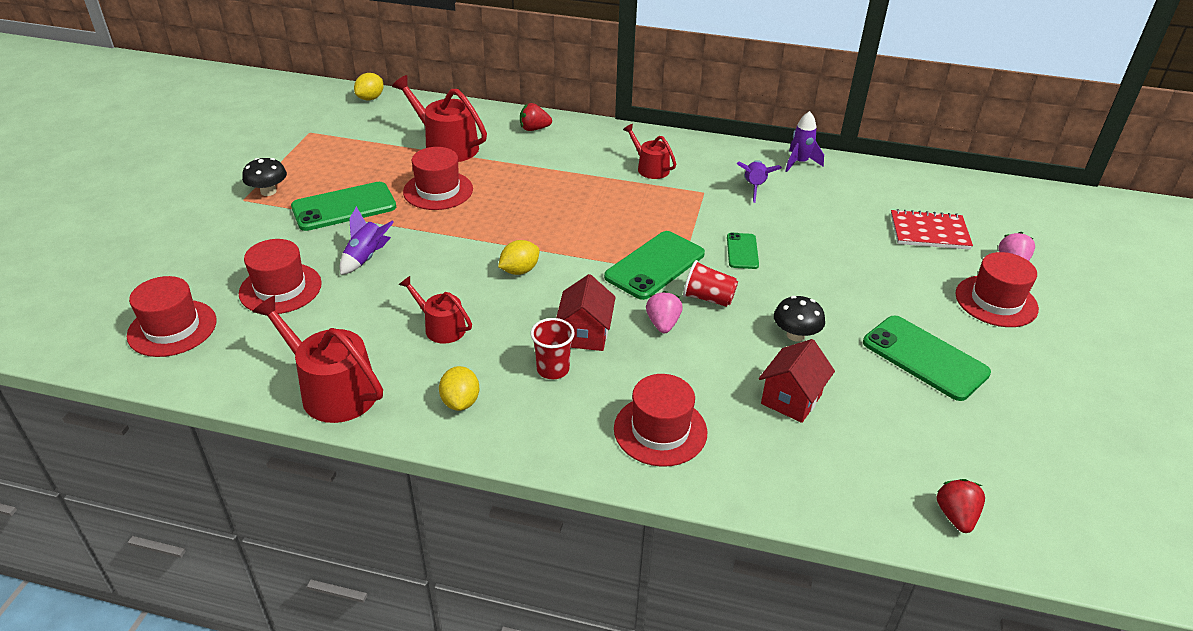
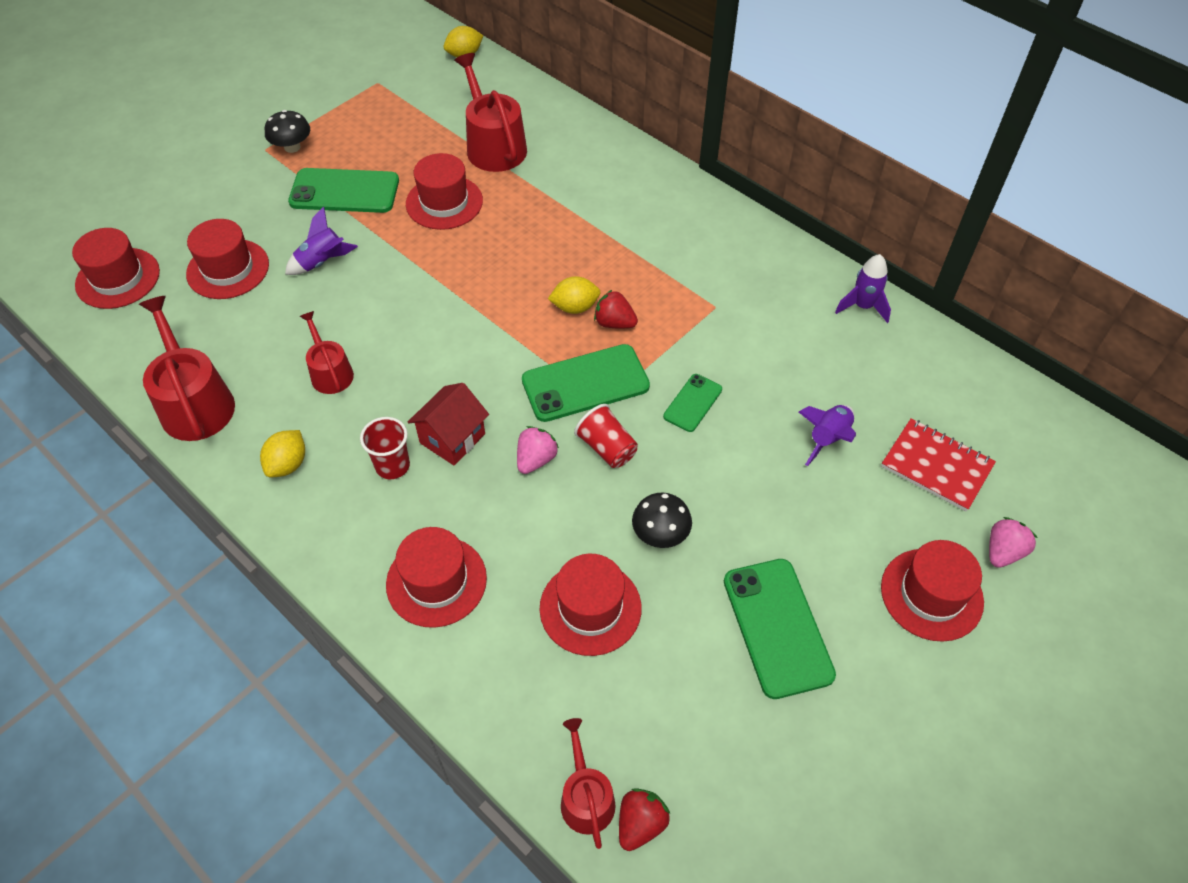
camera: 30 degrees right, 15 degrees up
yellow lemon [498,240,540,275] -> yellow lemon moved to [548,276,601,314]
red strawberry [520,103,552,131] -> red strawberry moved to [594,290,638,328]
red watering can [623,124,676,179] -> red watering can moved to [561,718,615,849]
purple rocket [737,160,782,203] -> purple rocket moved to [799,405,856,466]
red house [759,339,835,423] -> red hat [540,554,642,656]

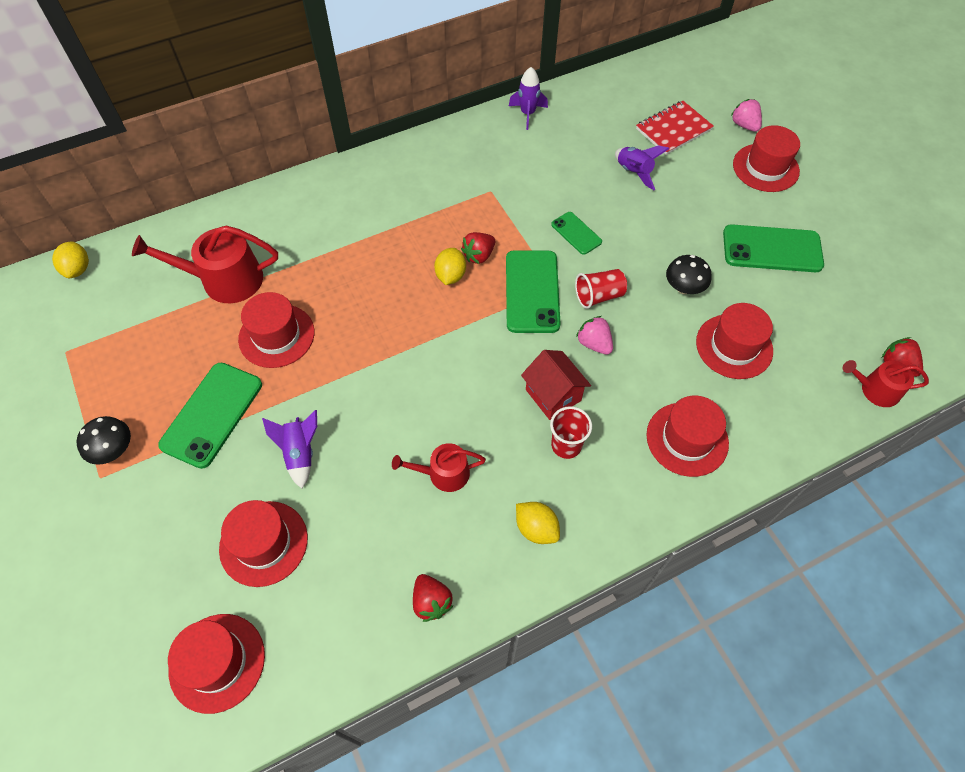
camera: 70 degrees left, 5 degrees up
red watering can [139,296,235,441] -> red strawberry [413,574,453,622]

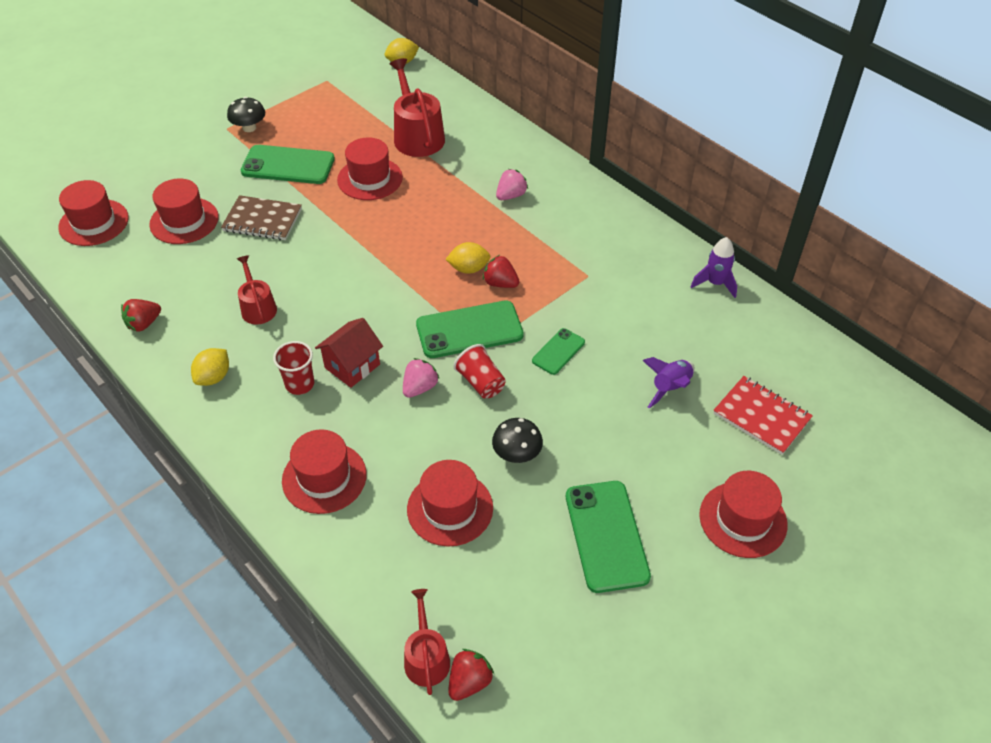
camera: 75 degrees right, 10 degrees down
purple rocket [262,410,317,489] -> brown notebook [221,195,302,240]
pink strawberry [731,99,762,132] -> pink strawberry moved to [496,169,528,200]

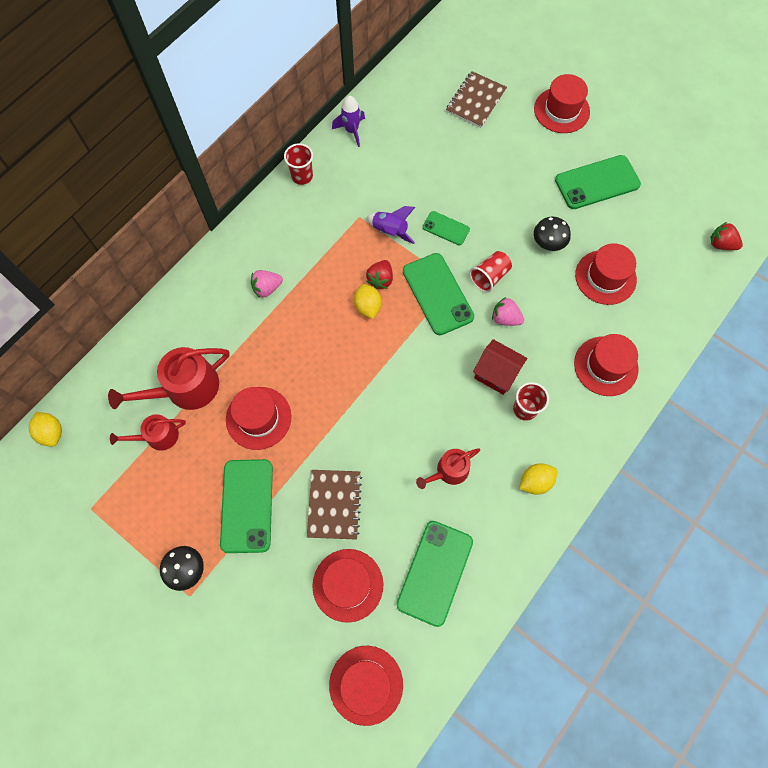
camera: 100 degrees left, 20 degrees up
red strawberry [121,299,161,332] -> none
yellow lemon [191,348,229,386] -> yellow lemon turned 45 degrees counterclockwise [519,463,557,495]
red watering can [404,589,450,695] -> red watering can moved to [110,414,186,451]
pink strawberry [496,169,528,200] -> pink strawberry turned 60 degrees counterclockwise [251,270,283,298]
purple rocket [642,357,695,408] -> purple rocket moved to [367,206,415,244]
red notebook [713,376,813,455] -> brown notebook [446,71,507,128]
none -> red cup [284,143,313,185]
none -> green phone [396,521,473,627]

